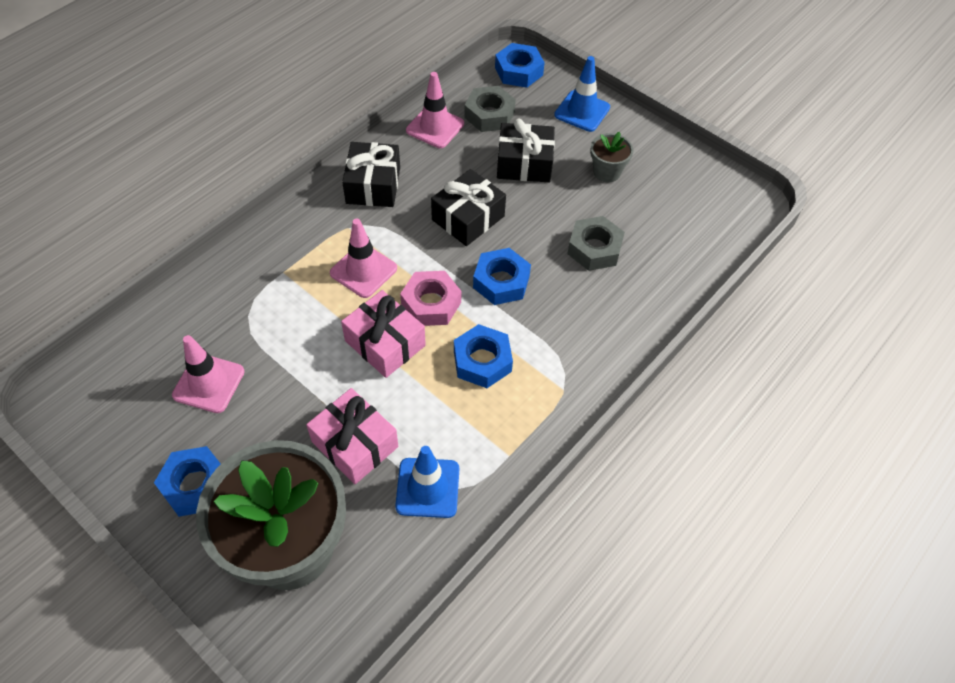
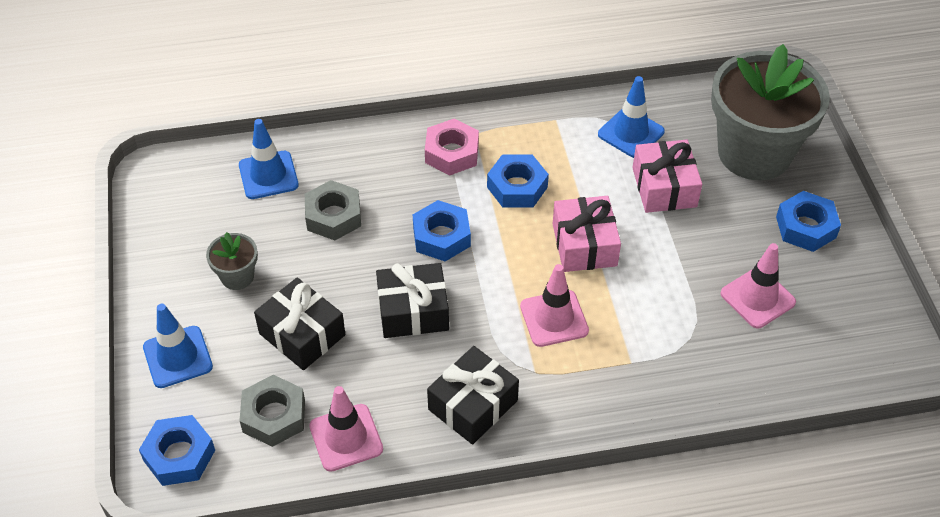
camera: 140 degrees left, 5 degrees down
pink nut [400,271,461,326] -> pink nut moved to [425,119,479,175]
none -> blue traffic cone [239,119,299,199]

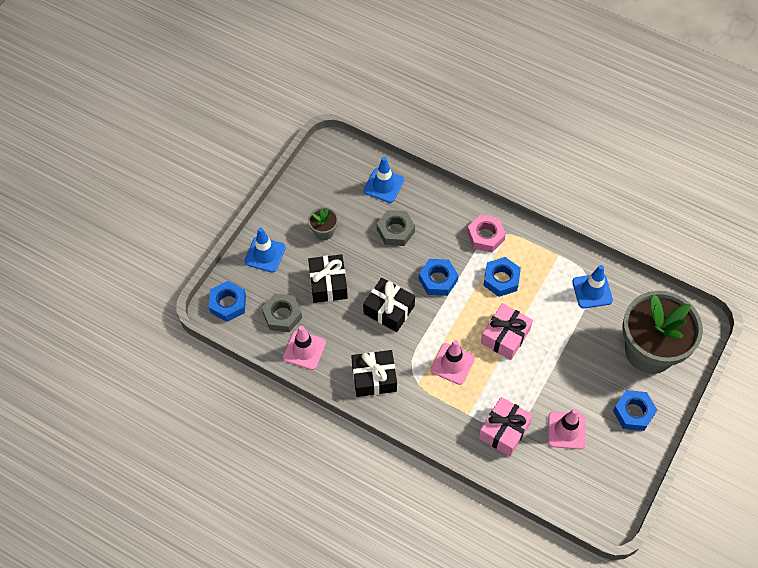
camera: 40 degrees right, 10 degrees up
pink gift [633,140,702,213] -> pink gift moved to [479,397,533,456]

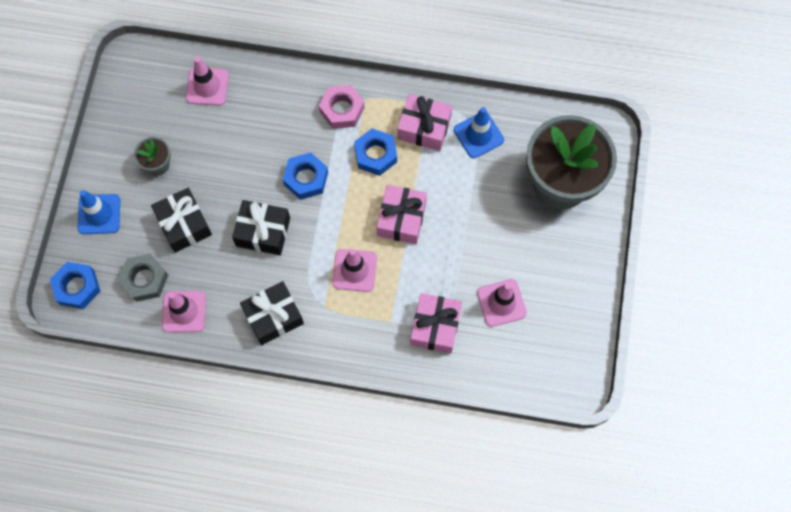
camera: 20 degrees left, 10 degrees up
blue traffic cone [364,157,404,203] -> pink traffic cone [186,57,229,106]
grey nut [377,210,415,246] -> none
blue nut [613,390,657,431] -> none
none -> pink gift [397,94,452,151]

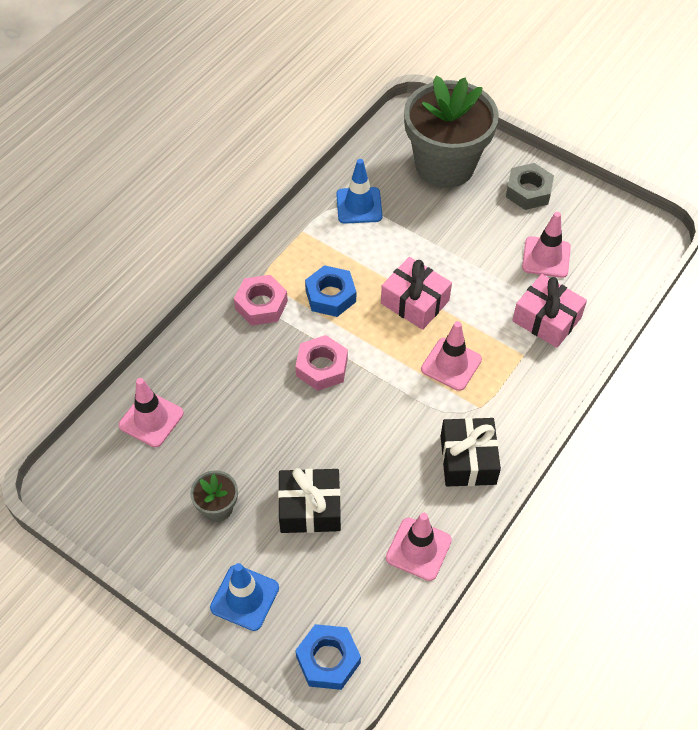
camera: 65 degrees left, 15 degrees down
grey nut [118,254,168,302] -> grey nut moved to [506,163,554,210]
black gift [232,200,290,255] -> none
blue nut [283,152,328,200] -> pink nut [295,335,348,391]
pink gift [397,94,452,151] -> none

